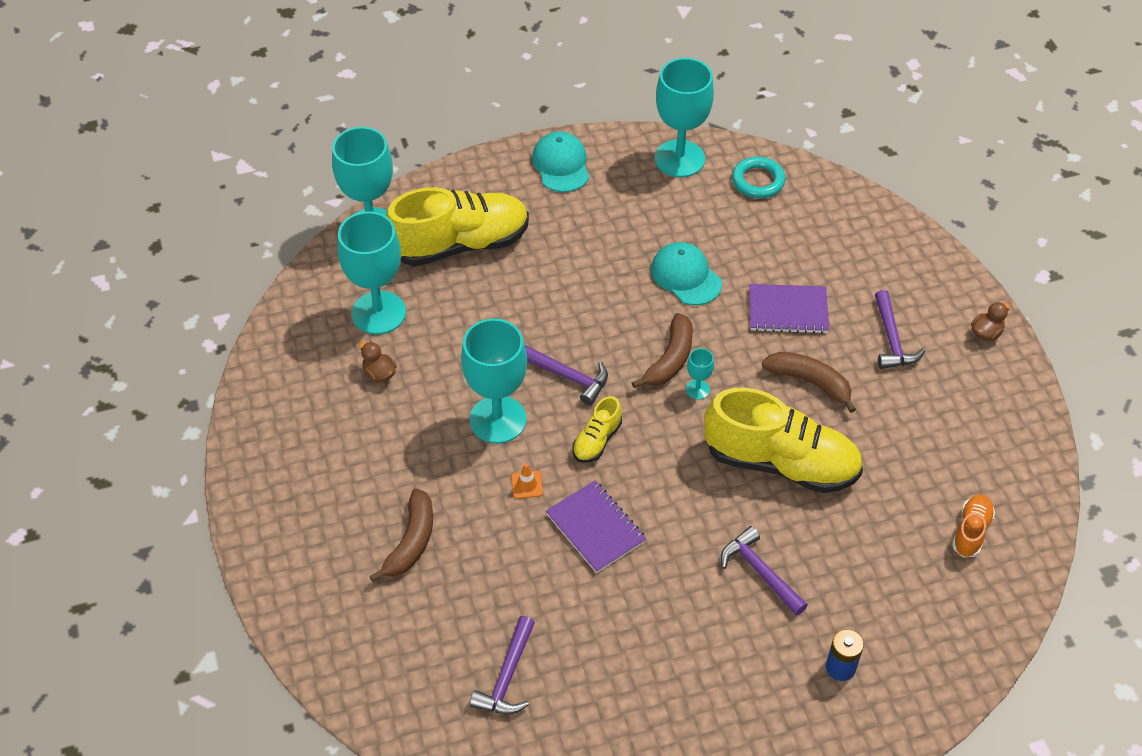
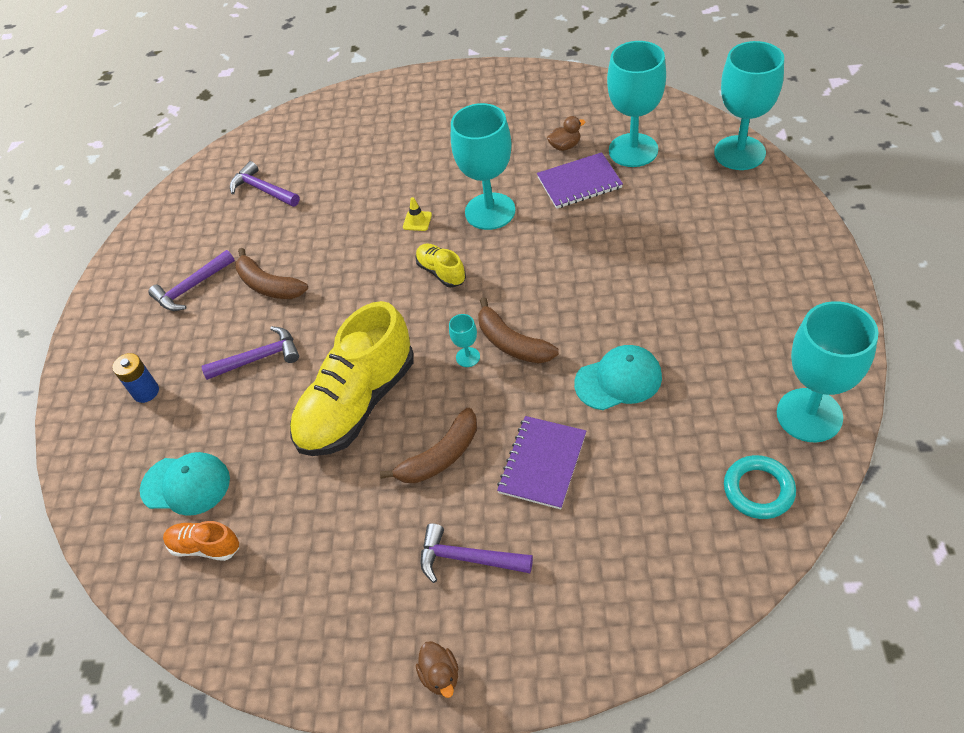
camera: 115 degrees right, 0 degrees up
brown banana [370,488,433,582] -> brown banana moved to [235,248,308,299]
yellow shoe [386,187,529,266] -> none
orange traffic cone [511,463,543,499] -> yellow traffic cone [403,197,432,231]
purple hammer [525,345,608,405] -> purple hammer moved to [148,250,235,311]
turquoise cap [532,131,589,192] -> turquoise cap moved to [140,452,230,516]
purple notebook [546,481,646,573] -> purple notebook moved to [537,152,623,209]
orange shoe [952,494,995,557] -> orange shoe turned 150 degrees clockwise [163,521,239,561]

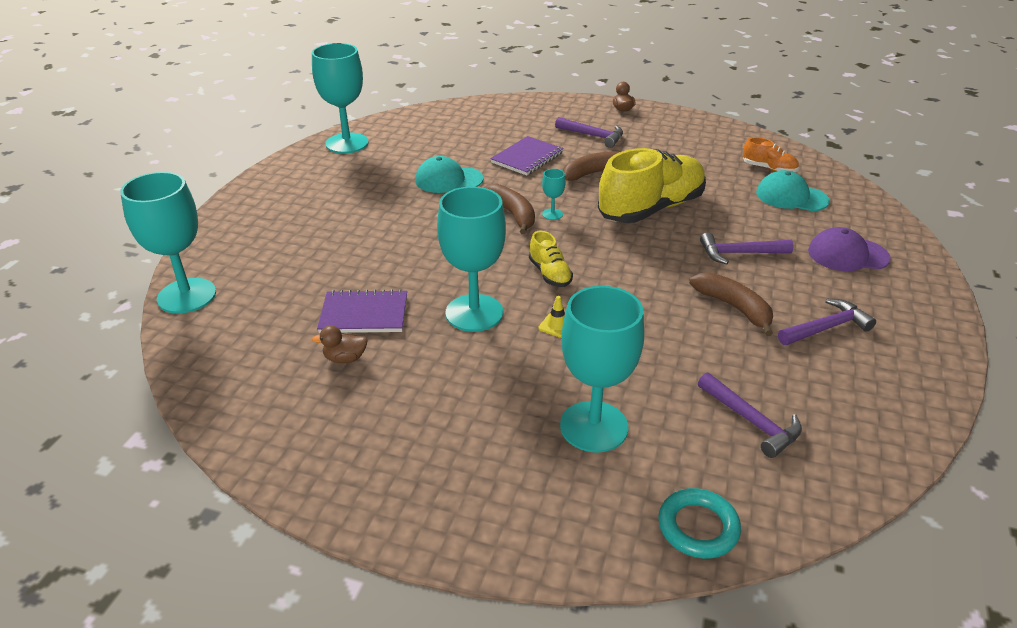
camera: 170 degrees left, 15 degrees down
blue battery [112,353,159,403] -> purple cap [808,227,891,271]
turquoise goblet [607,41,666,167] -> turquoise goblet moved to [560,286,644,453]
turquoise ring [724,455,796,519] -> turquoise ring moved to [658,488,741,559]

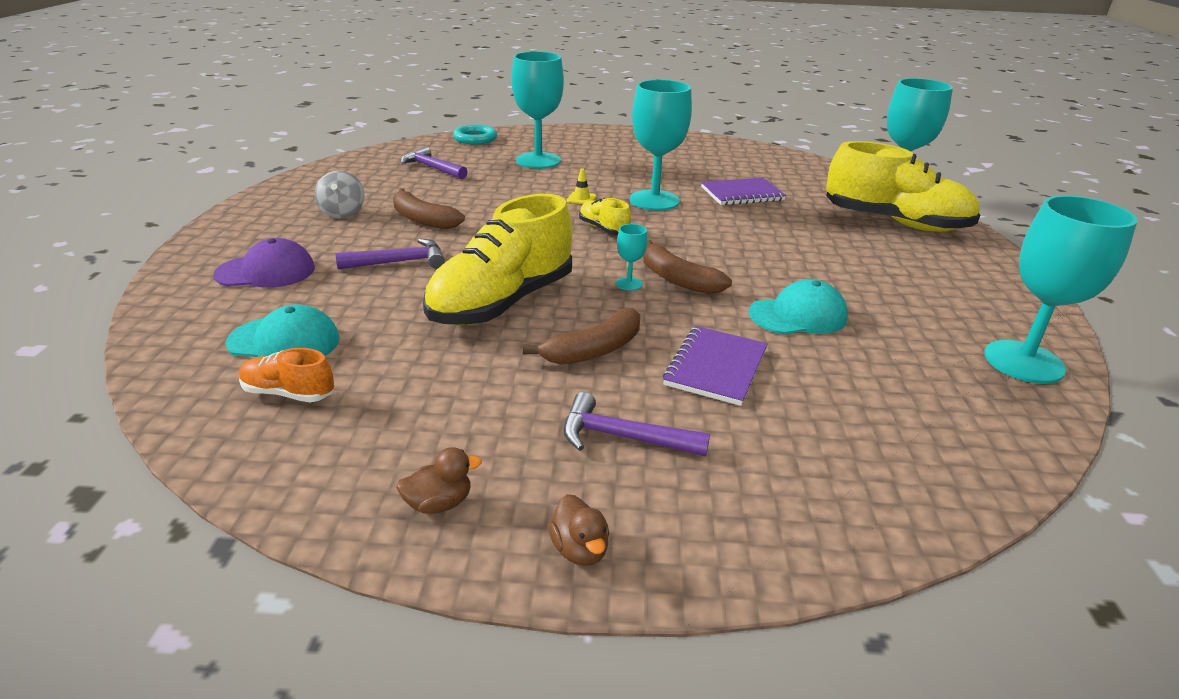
camera: 165 degrees right, 5 degrees down
brown duck [312,326,368,363] -> brown duck moved to [396,447,482,514]
purple hammer [778,299,876,345] -> grey spinning top [314,171,365,218]
none -> yellow shoe [826,141,980,232]

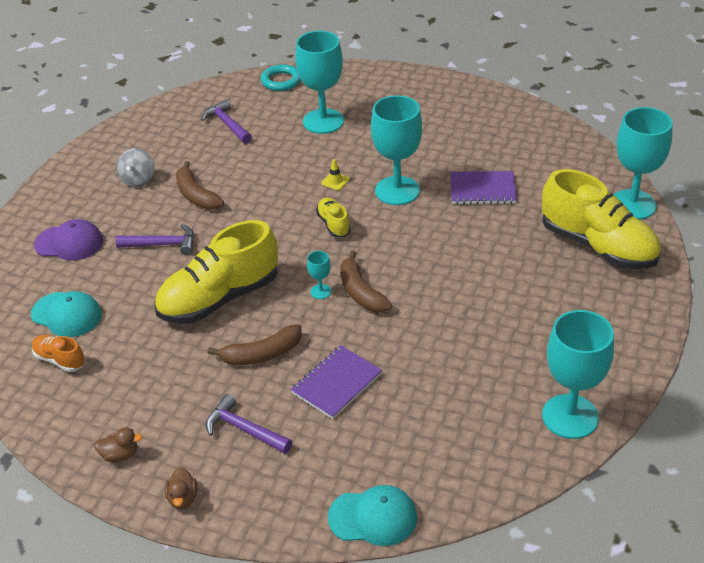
camera: 20 degrees right, 10 degrees up
turquoise cap [749,279,848,334] -> turquoise cap moved to [328,485,417,546]

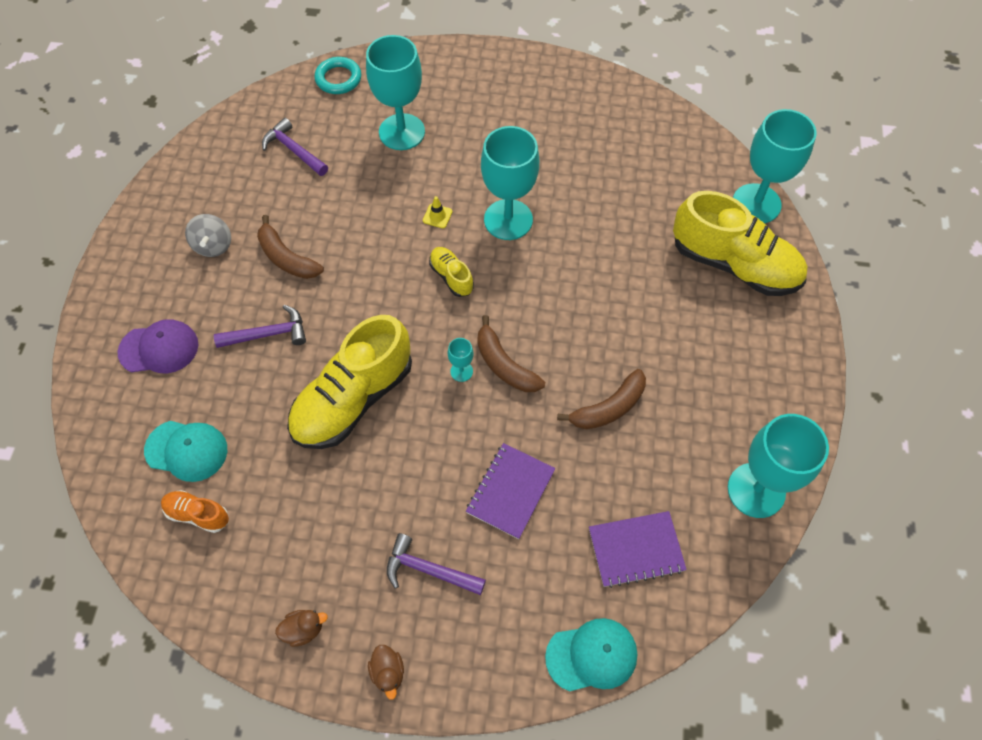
camera: 15 degrees left, 20 degrees up
brown banana [207,324,302,365] -> brown banana moved to [557,369,646,430]
purple notebook [450,171,517,205] -> purple notebook moved to [589,511,687,588]

